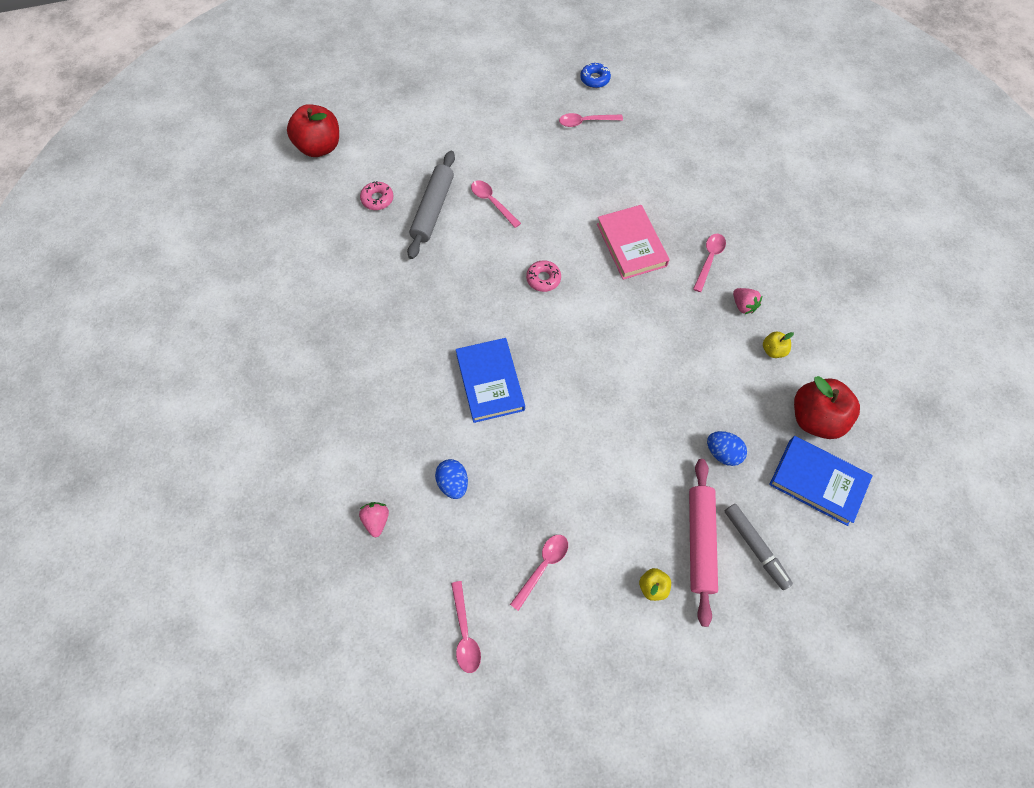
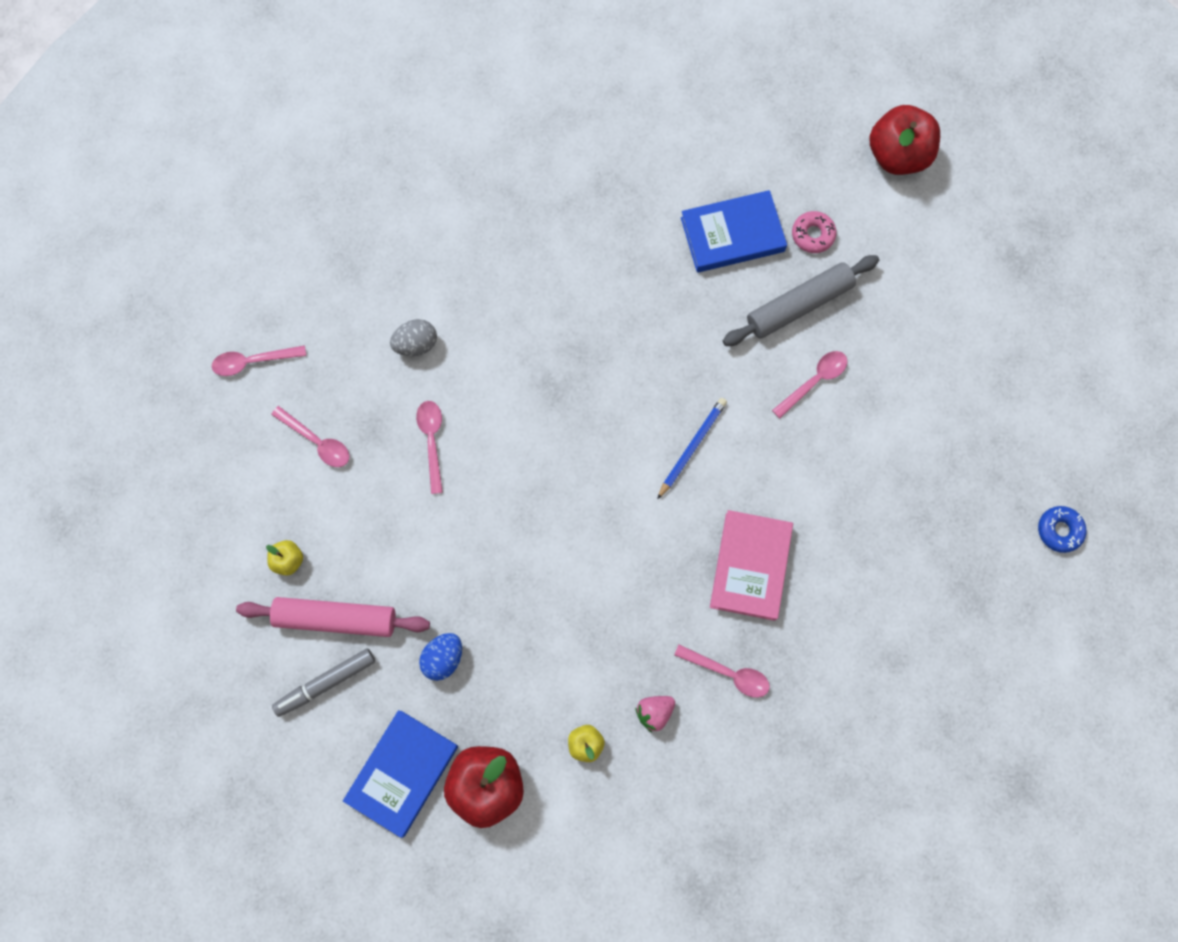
camera: 90 degrees right, 10 degrees up
pink strawberry [359,502,389,537] -> none
grey rolling pin [407,151,455,259] -> grey rolling pin turned 45 degrees counterclockwise [723,255,879,346]
blue egg [435,459,468,499] -> grey egg [390,319,437,356]
blue book [456,338,525,423] -> blue book moved to [681,190,787,273]
pink donut [526,260,561,292] -> blue pencil [657,398,727,500]
pink spoon [559,113,623,127] -> pink spoon moved to [416,401,443,494]
pink book [597,205,670,280] -> pink book turned 60 degrees counterclockwise [710,510,793,621]

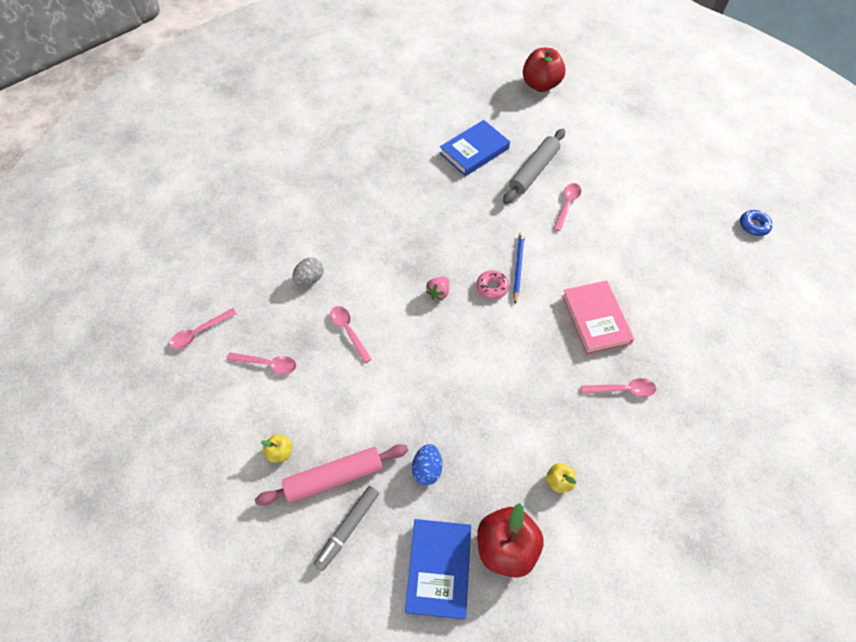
camera: 25 degrees left, 15 degrees down
pink strawberry [635,696,675,732] -> pink strawberry moved to [426,277,449,301]
pink donut [792,211,836,253] -> pink donut moved to [476,270,509,299]

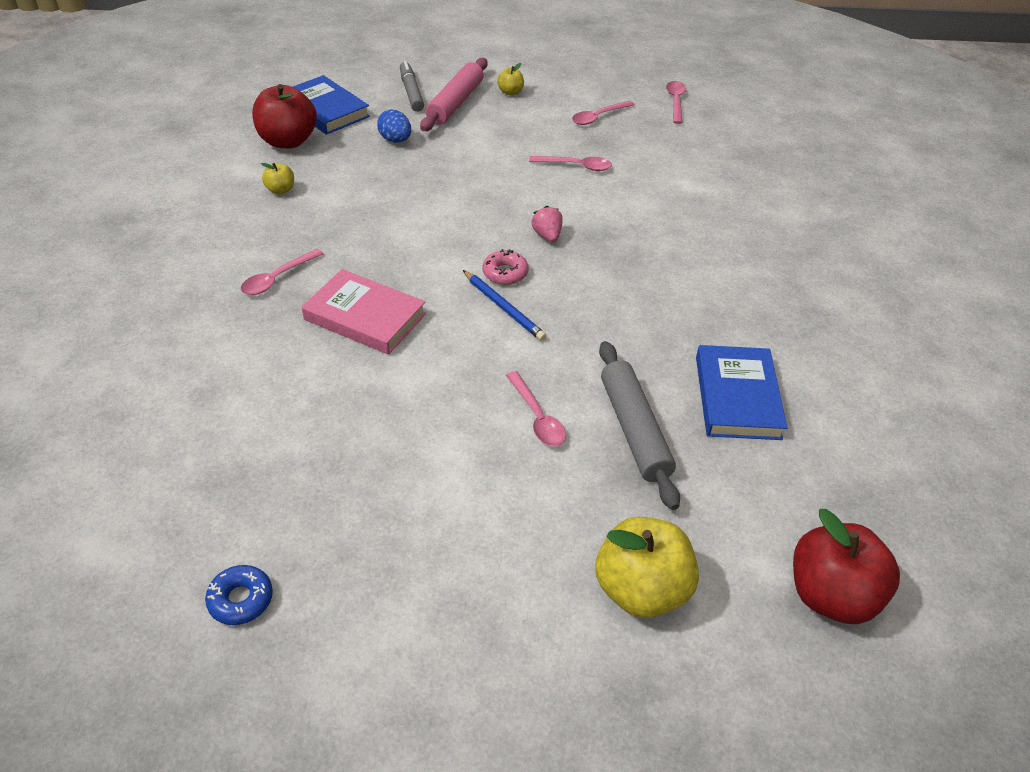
camera: 130 degrees right, 15 degrees down
grey egg [292,257,324,286] -> none
none -> yellow apple [595,517,699,618]

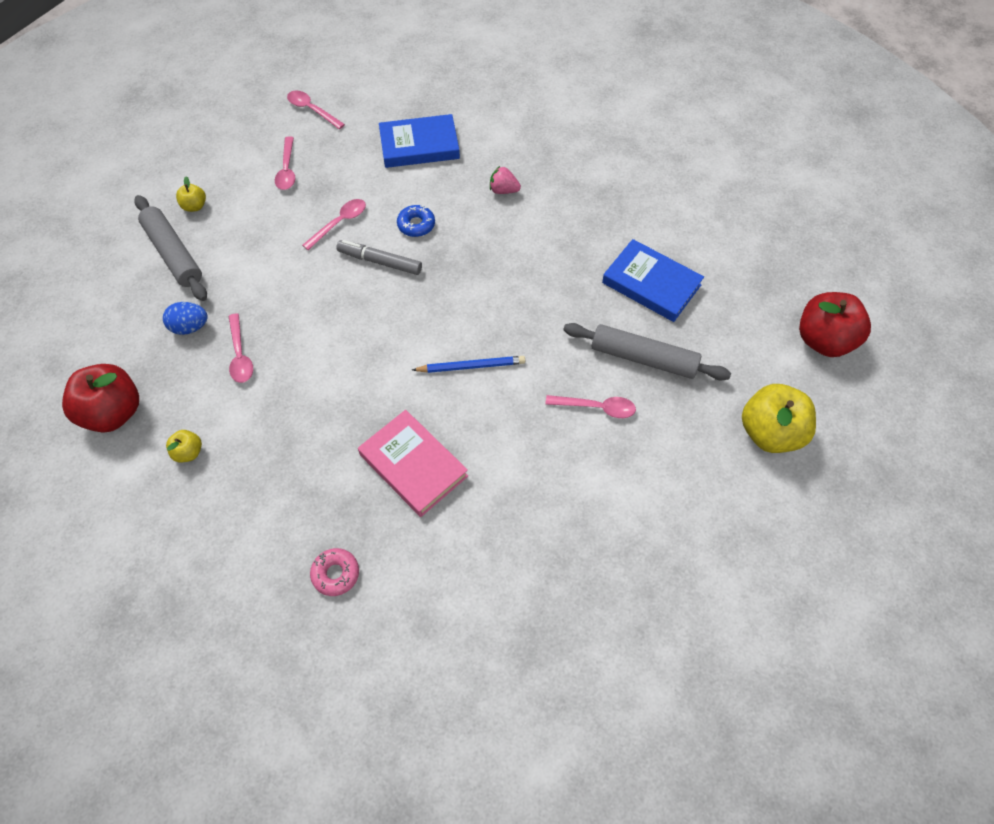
camera: 55 degrees left, 15 degrees up
blue donut [205,565,273,625] -> blue donut moved to [397,205,435,237]
pink spoon [241,249,324,295] -> pink spoon moved to [229,313,253,383]
blue book [293,75,370,135] -> blue book moved to [379,114,460,168]
pink book [302,269,426,355] -> pink book turned 75 degrees clockwise [358,410,468,517]
grey marker [400,61,424,112] -> grey marker moved to [336,240,422,275]
pink rolling pin [420,58,487,131] -> grey rolling pin [134,195,207,301]
pink donut [482,249,529,285] -> pink donut moved to [310,548,359,596]
pink strawberry [532,206,563,242] -> pink strawberry moved to [490,166,521,194]

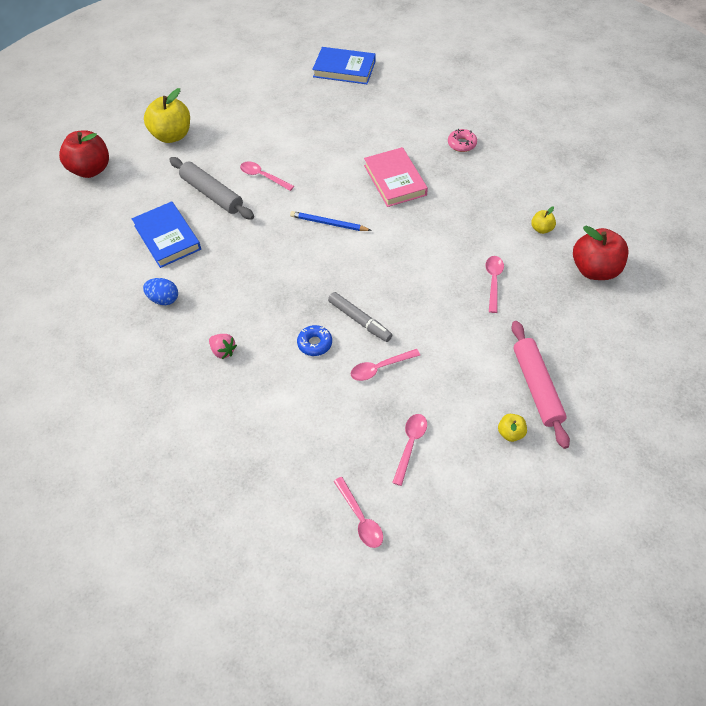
camera: 155 degrees left, 5 degrees down
grey rolling pin [134,195,207,301] -> pink rolling pin [511,321,570,449]
blue egg [163,302,208,335] -> blue egg moved to [143,278,178,305]
blue book [379,114,460,168] -> blue book moved to [312,47,376,84]

